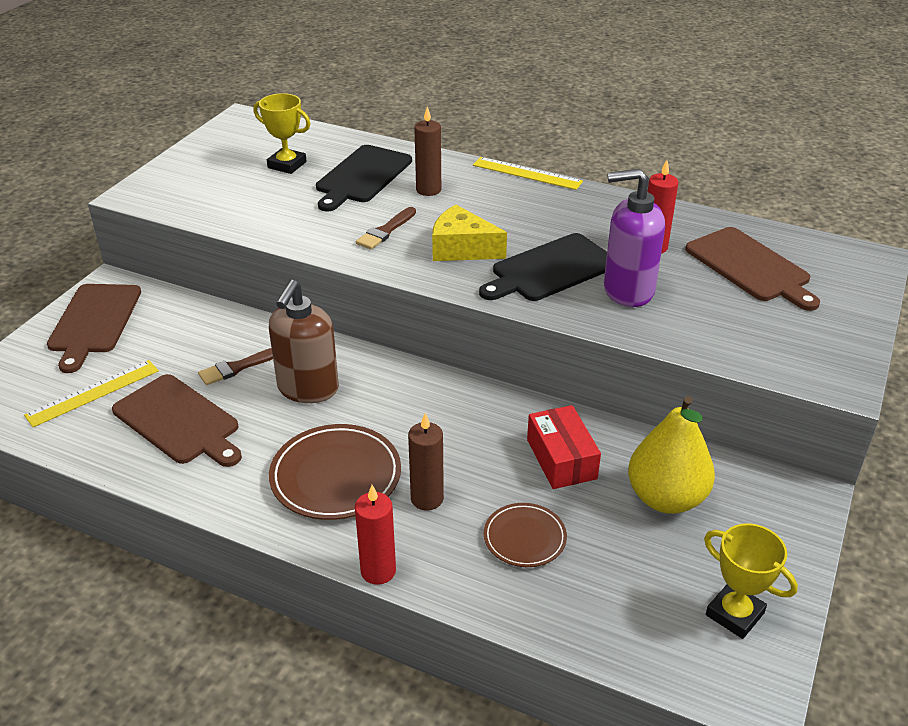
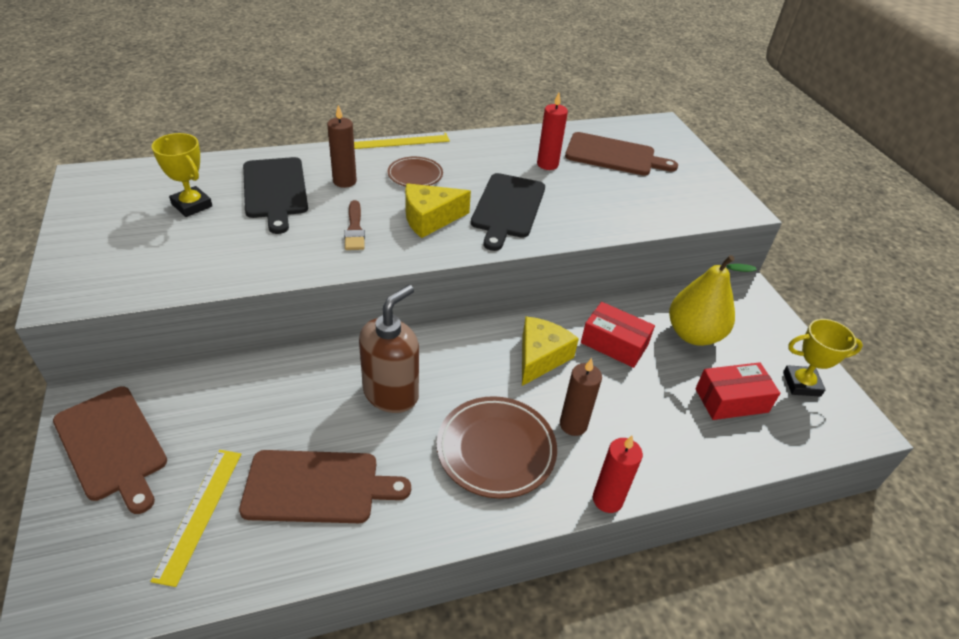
camera: 45 degrees left, 5 degrees up
brown brush [198,348,273,385] -> none
yellow trophy [253,93,310,174] -> yellow trophy turned 60 degrees clockwise [152,133,212,217]
brown soap dispenser [269,280,339,403] -> brown soap dispenser turned 120 degrees counterclockwise [359,285,419,413]
brown plate [484,503,567,567] -> brown plate moved to [388,157,443,186]
purple soap dispenser [604,168,665,307] -> none
none -> yellow cheese [522,316,579,386]
none -> red box [695,362,780,420]

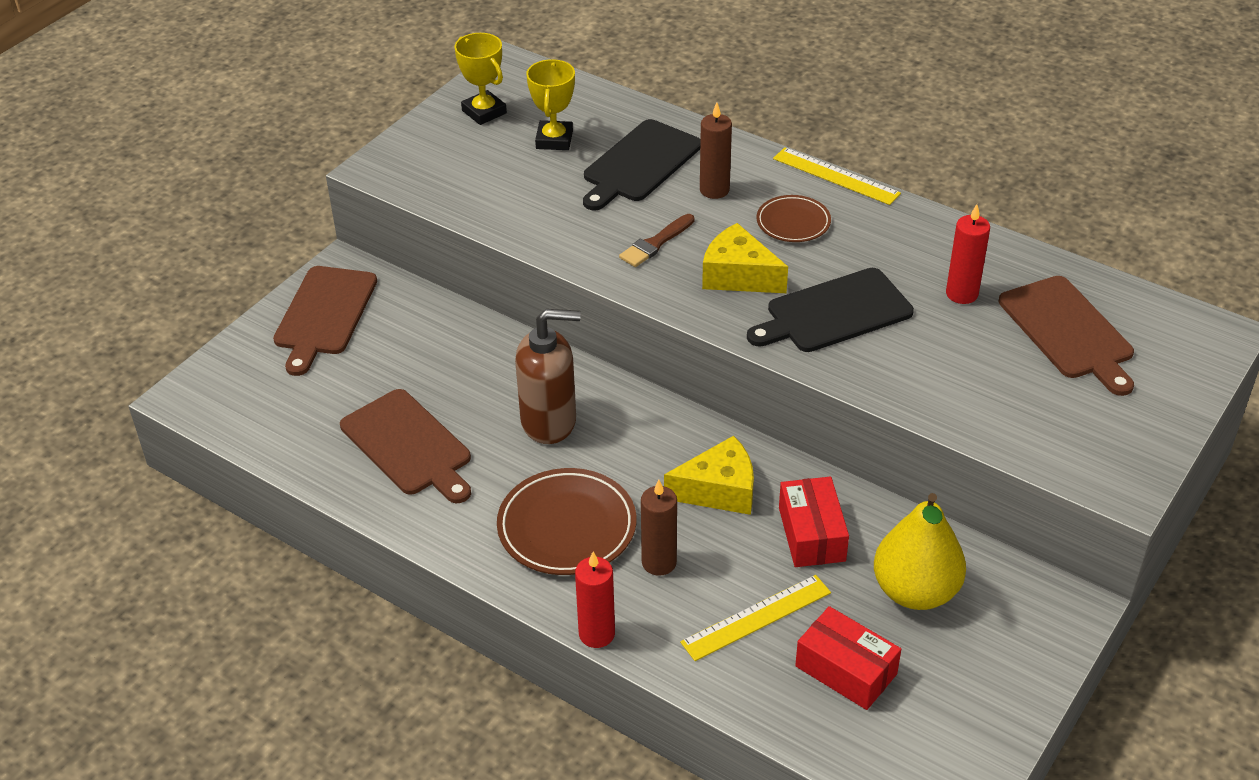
camera: 55 degrees right, 0 degrees up
yellow ruler [150,450,241,587] -> yellow ruler moved to [680,575,831,661]
yellow trophy [783,319,863,397] -> yellow trophy moved to [454,33,507,125]

